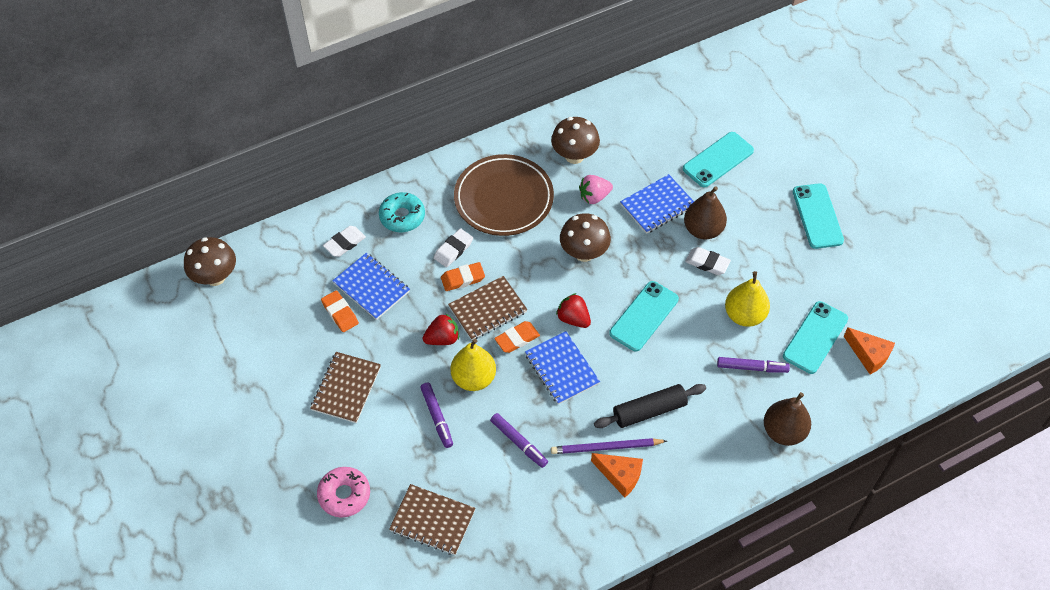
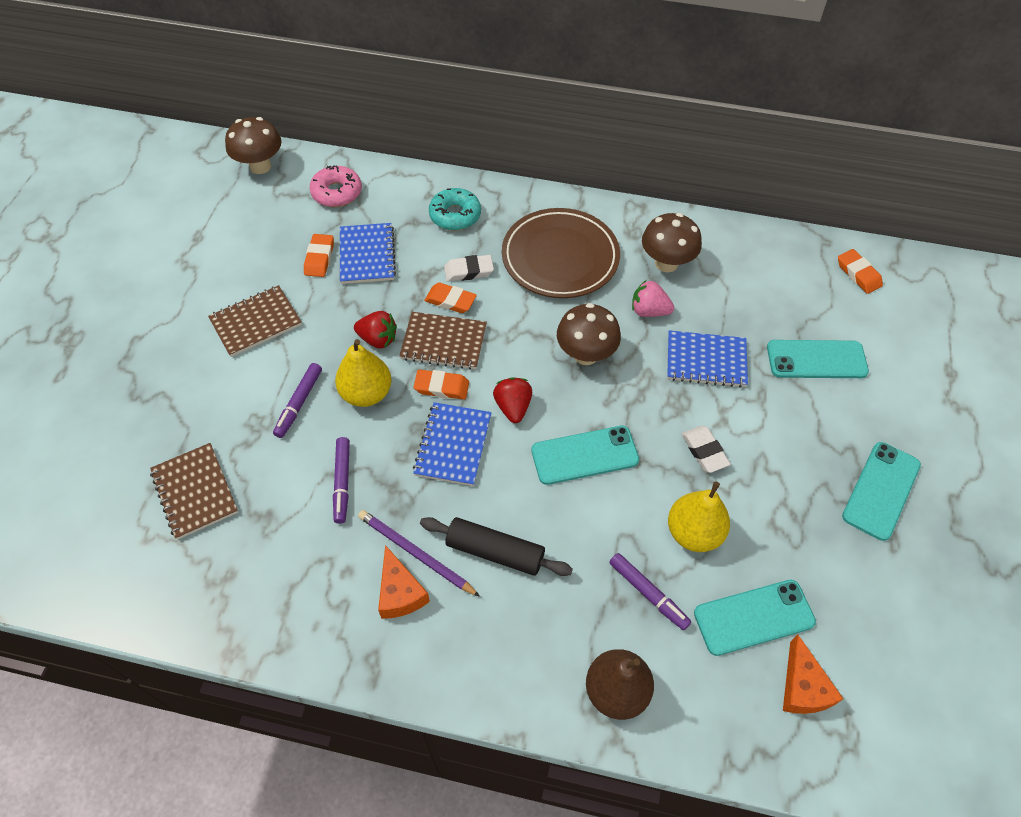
camera: 40 degrees right, 0 degrees up
pink donut [317,467,370,518] -> pink donut moved to [309,165,362,207]
white eraser [323,226,366,257] -> none
brown pear [684,186,727,240] -> none
none -> orange eraser [838,249,883,294]

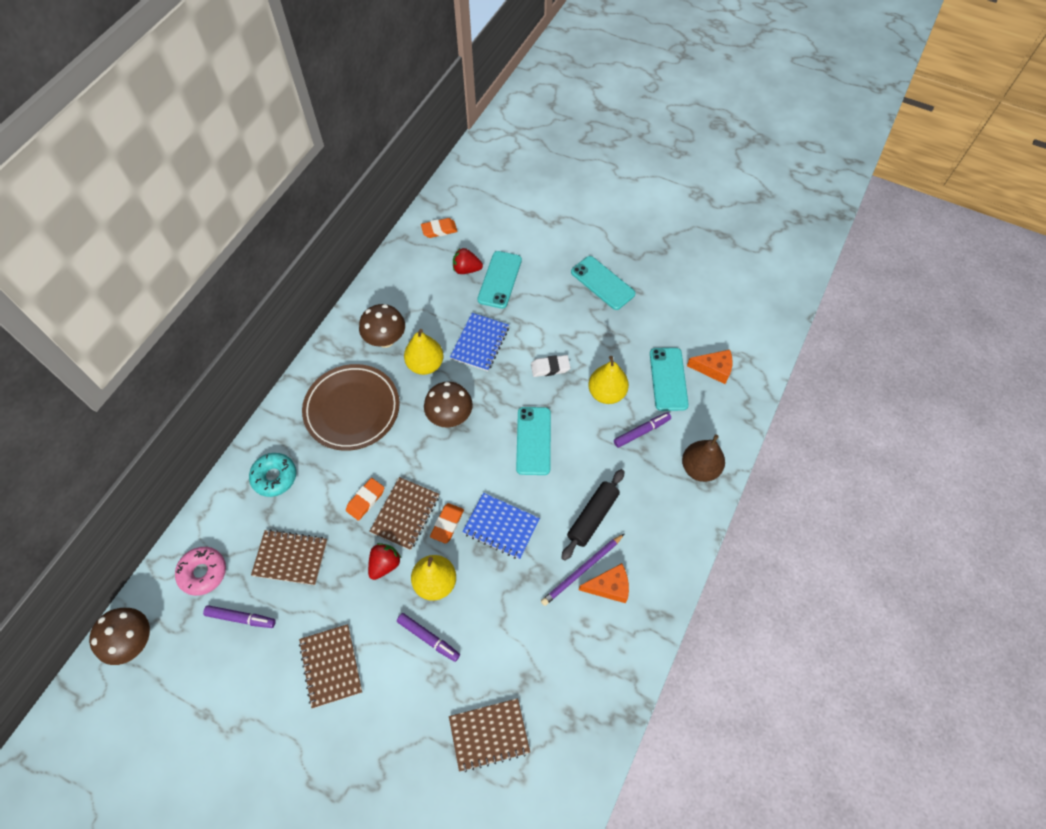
camera: 75 degrees left, 5 degrees up
orange eraser [304,234,334,277] -> none
purple marker [333,437,350,524] -> purple marker moved to [203,605,276,628]
blue notebook [340,223,396,284] -> brown notebook [251,530,327,585]
white eraser [444,255,494,282] -> none
red strawberry [493,377,532,423] -> red strawberry moved to [453,248,483,274]
pink strawberry [632,280,674,317] -> yellow pear [404,329,444,375]

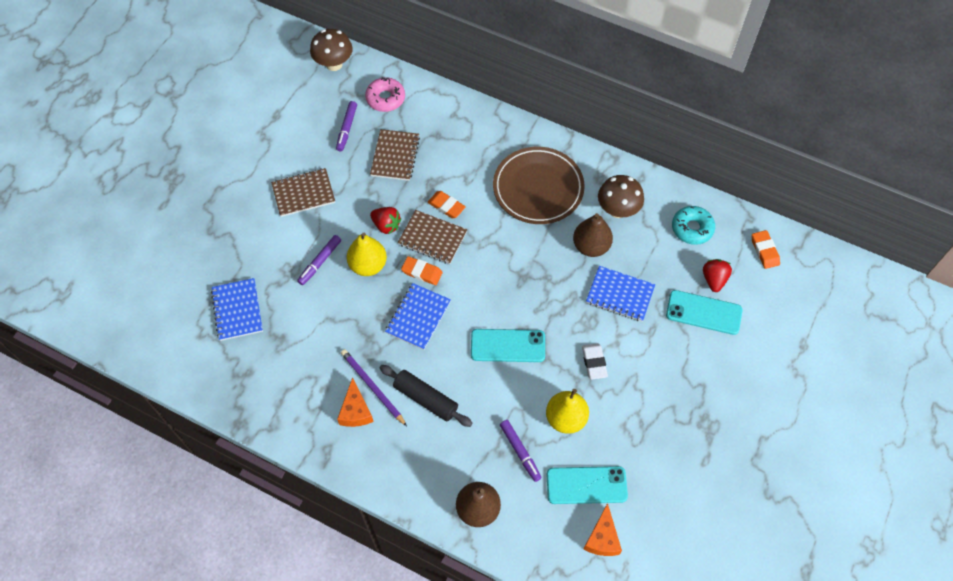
camera: 90 degrees right, 0 degrees up
turquoise donut [249,453,296,497] -> turquoise donut moved to [672,206,715,245]
yellow pear [404,329,444,375] -> brown pear [573,213,613,257]
brown mushroom [424,382,473,428] -> none
brown notebook [449,698,530,772] -> blue notebook [211,278,263,341]
turquoise phone [571,256,635,310] -> none

